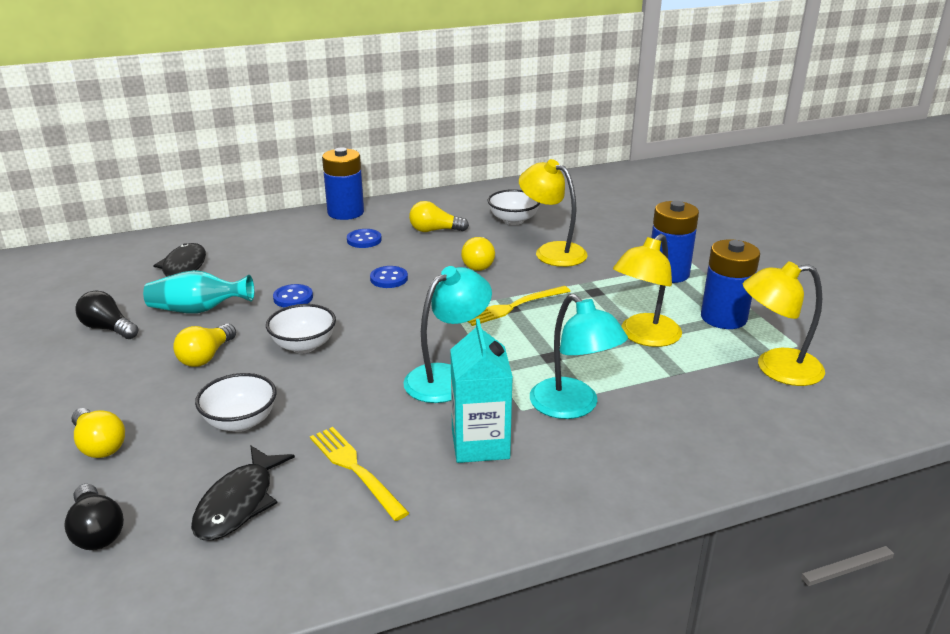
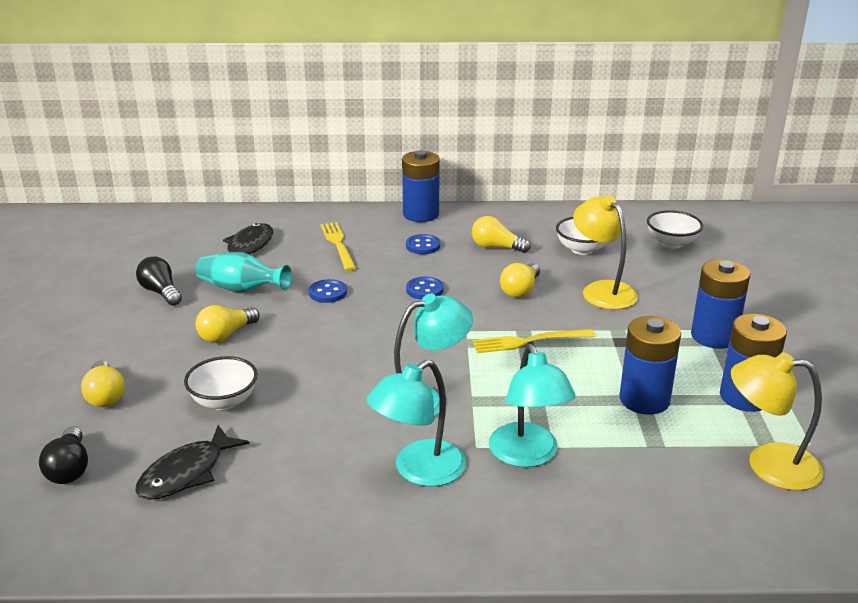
camera: 20 degrees right, 0 degrees up
white bowl [266,304,336,353] -> white bowl moved to [647,210,703,249]
yellow fork [310,427,409,521] -> yellow fork moved to [320,222,356,271]
turquoise carton [450,319,513,463] -> turquoise lamp [367,360,466,487]
yellow lamp [613,234,682,347] -> blue battery [619,316,681,415]

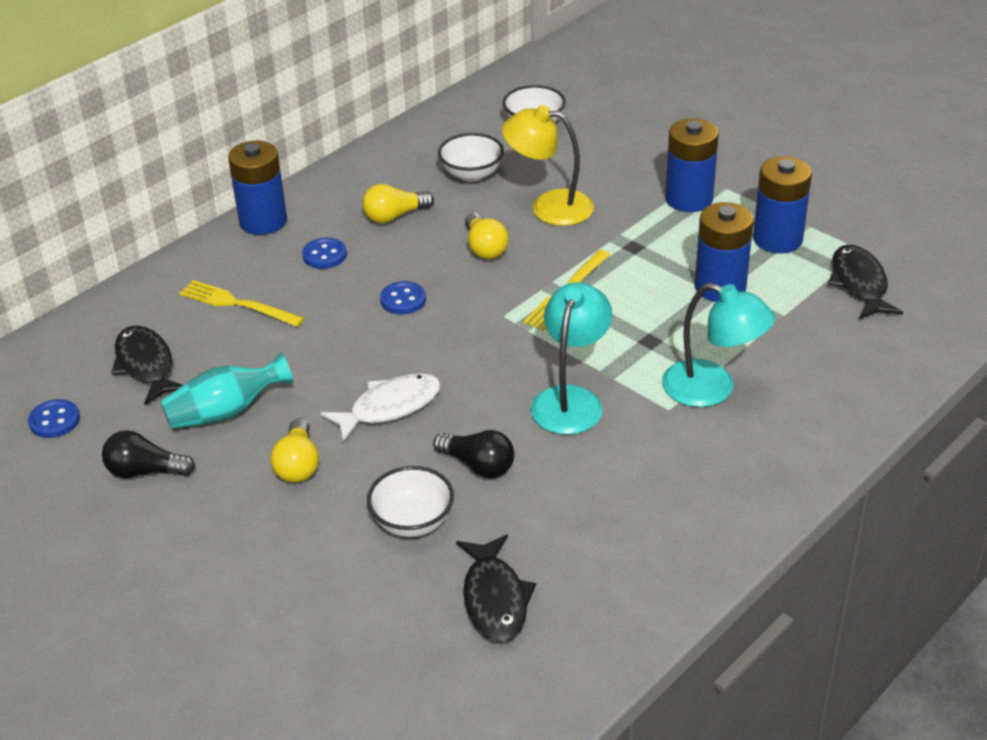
camera: 45 degrees left, 10 degrees up
black light bulb [39,426,88,484] -> black light bulb moved to [433,430,514,478]
yellow light bulb [81,360,125,407] -> none
blue button [309,279,347,303] -> blue button moved to [28,399,80,438]
turquoise lamp [367,360,466,487] -> none
yellow lamp [731,352,824,491] -> black fish [828,245,903,319]
none -> white fish [321,373,441,442]

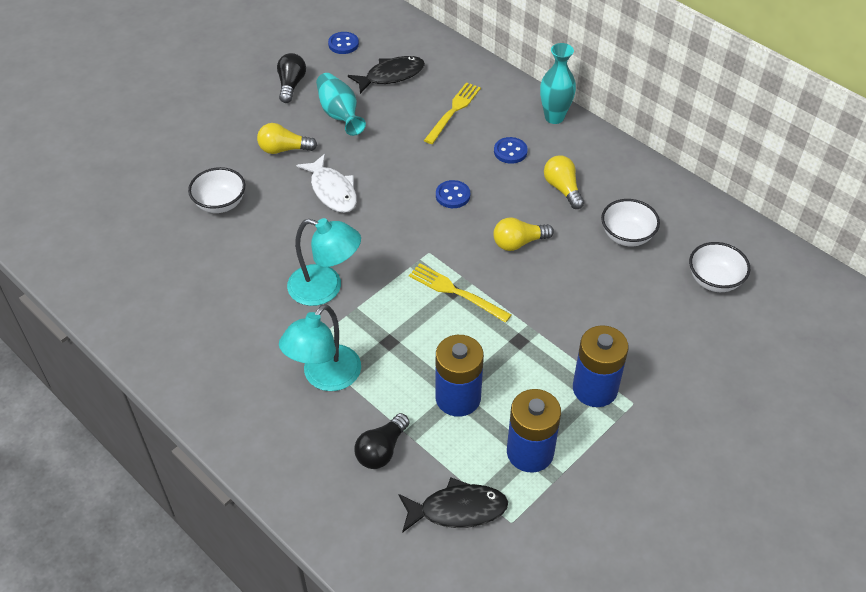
camera: 90 degrees right, 10 degrees up
blue battery [228,141,287,235] -> turquoise vase [540,43,576,124]
black light bulb [433,430,514,478] -> black light bulb moved to [354,413,410,469]
black fish [456,534,536,644] -> none
yellow lamp [502,105,594,226] -> none

